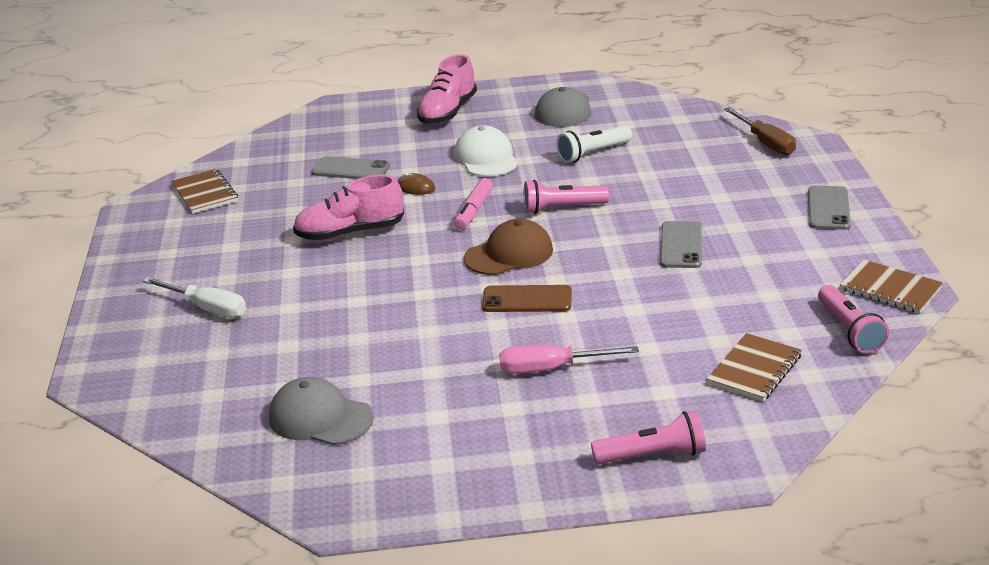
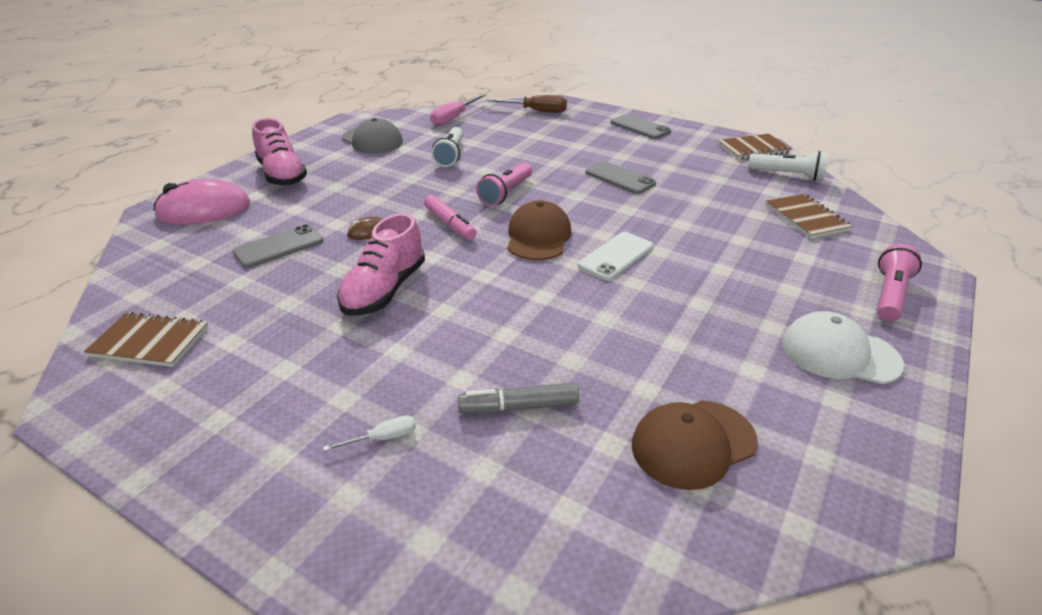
camera: 55 degrees left, 5 degrees up
white screwdriver [143,277,246,318] -> white screwdriver [323,415,416,451], size x0.53
grey cap [269,377,374,445] -> brown cap [632,400,758,490]
white cap [454,125,518,177] -> white cap moved to [782,311,904,384]
brown phone [482,285,572,312] -> white phone [578,232,653,280]
pink screwdriver [499,345,639,374] -> pink screwdriver moved to [430,94,486,126]
pink flashlight [818,285,889,354] -> white flashlight [748,151,828,181]
none -> pink mouse [153,179,250,225]
none -> grey marker [458,382,579,414]

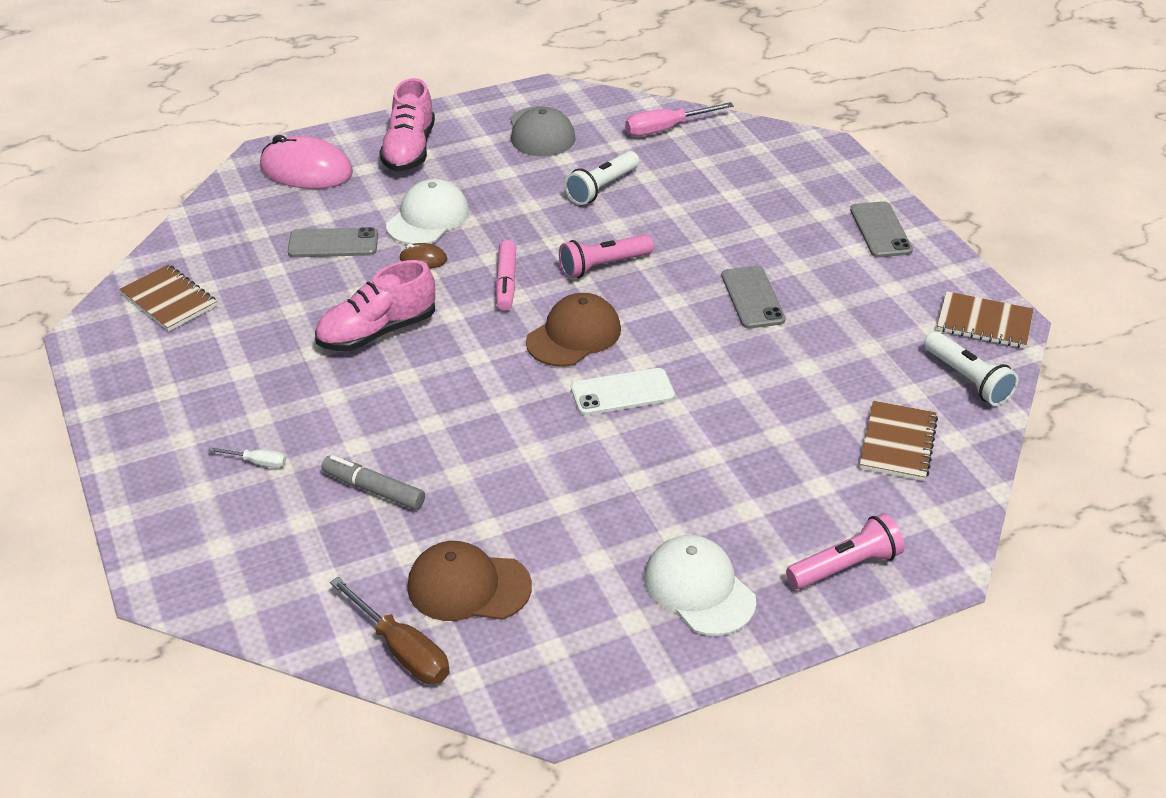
camera: 35 degrees right, 5 degrees up
brown screwdriver [486,95,567,113] -> brown screwdriver moved to [330,577,450,684]
none -> white cap [386,179,469,244]

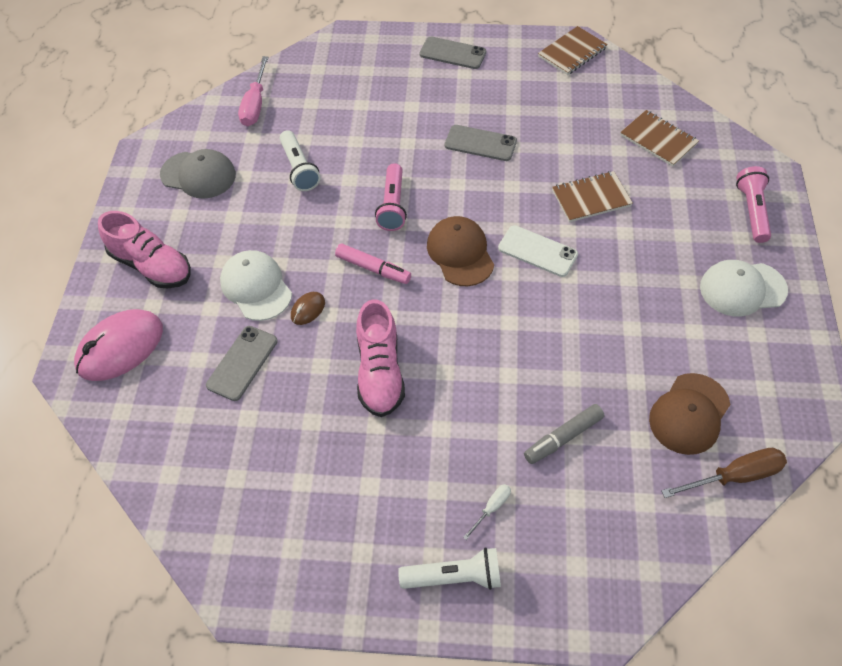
camera: 60 degrees left, 15 degrees up
brown notebook [119,264,217,331] -> brown notebook moved to [552,171,633,222]
white phone [571,368,675,415] -> white phone turned 75 degrees counterclockwise [498,225,578,277]
white flashlight [924,331,1019,406] -> white flashlight moved to [398,547,501,590]

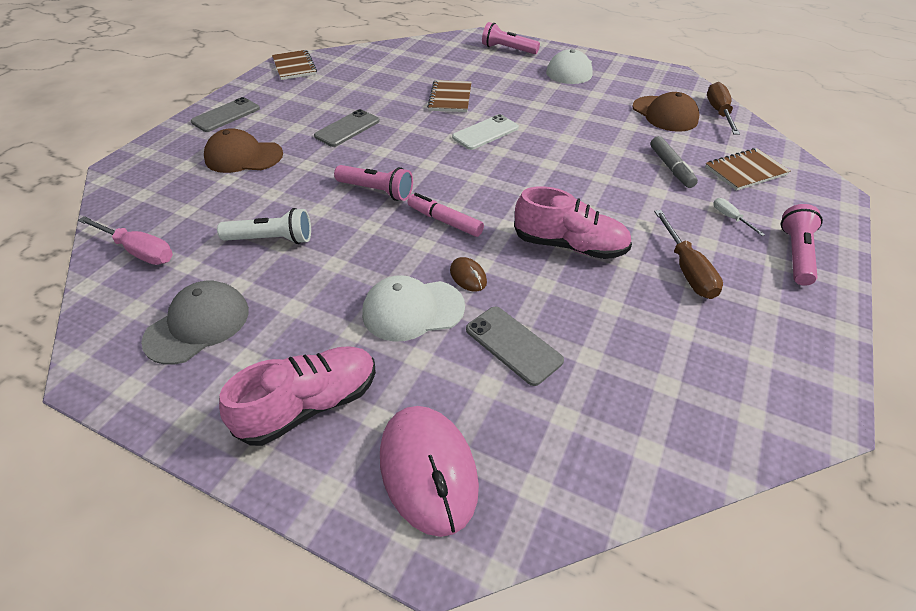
camera: 70 degrees left, 10 degrees down
pink marker [335,243,411,284] -> pink marker turned 105 degrees counterclockwise [408,193,484,237]
white flashlight [398,547,501,590] -> pink flashlight [781,204,823,286]
brown cap [427,216,494,286] -> brown cap moved to [204,128,283,173]
brown notebook [620,110,699,167] -> brown notebook moved to [705,148,790,191]
none -> brown screwdriver [654,210,723,299]

